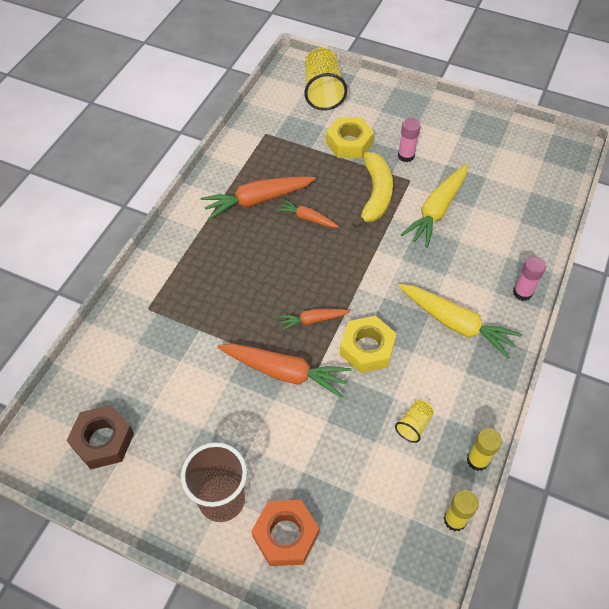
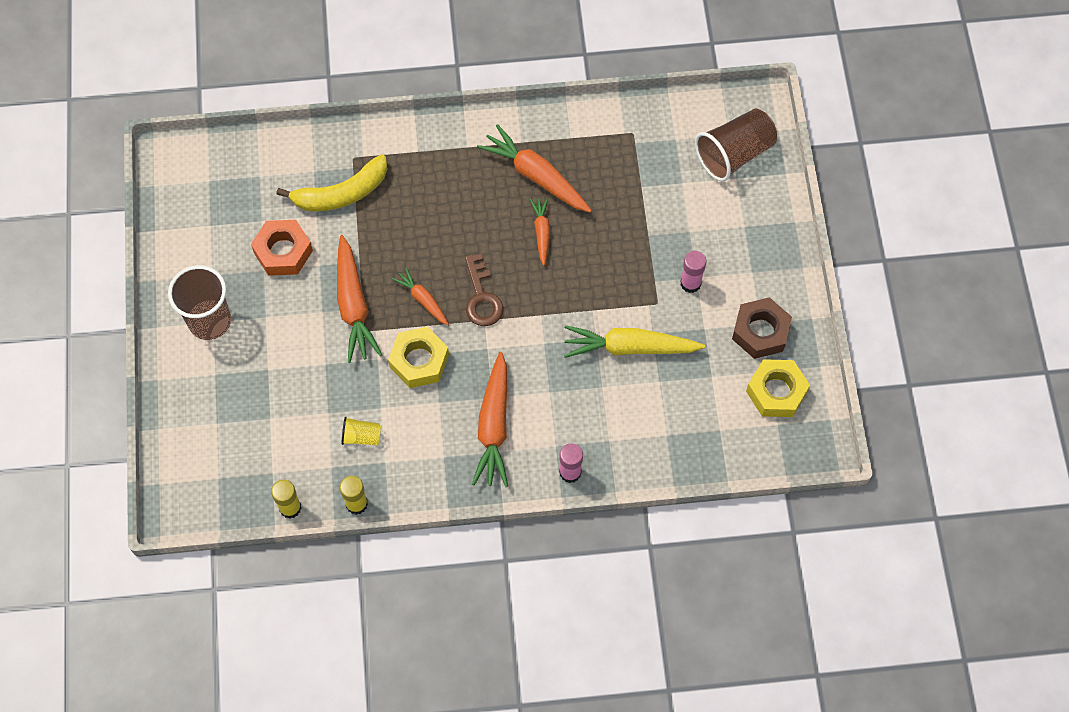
camera: 60 degrees right, 10 degrees up
brown nut [67,405,134,469] -> brown nut moved to [732,297,792,359]
orange nut [251,500,319,566] -> orange nut moved to [251,220,313,276]
yellow cup [304,48,347,110] -> brown cup [695,109,777,181]
yellow nut [326,117,374,158] -> yellow nut moved to [746,359,810,417]
yellow banana [352,152,393,228] -> yellow banana moved to [276,154,387,211]
yellow carrot [398,284,523,359] -> orange carrot [472,352,508,487]
none -> brown key [465,254,503,326]

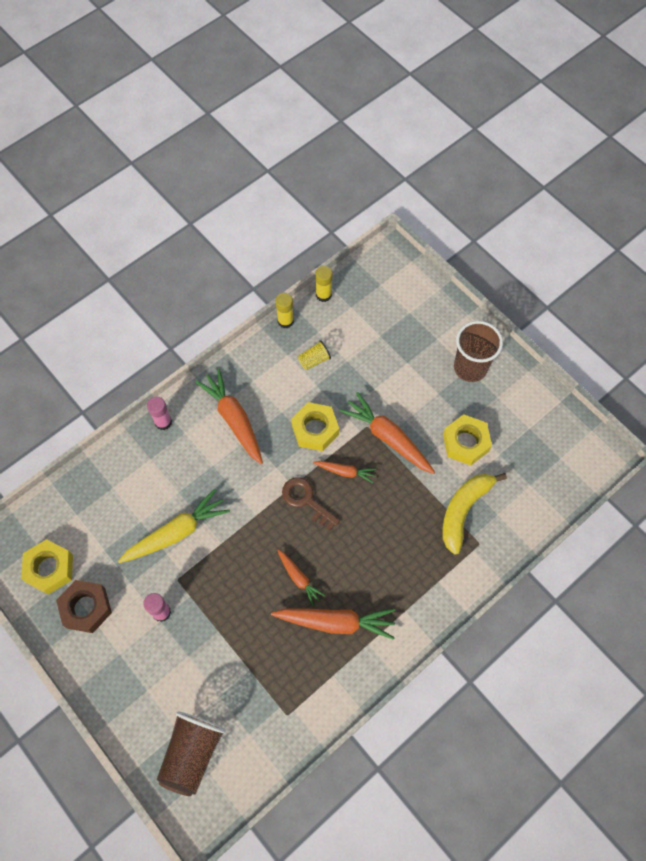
camera: 145 degrees right, 0 degrees up
orange nut [251,220,313,276] -> yellow nut [443,414,492,466]

